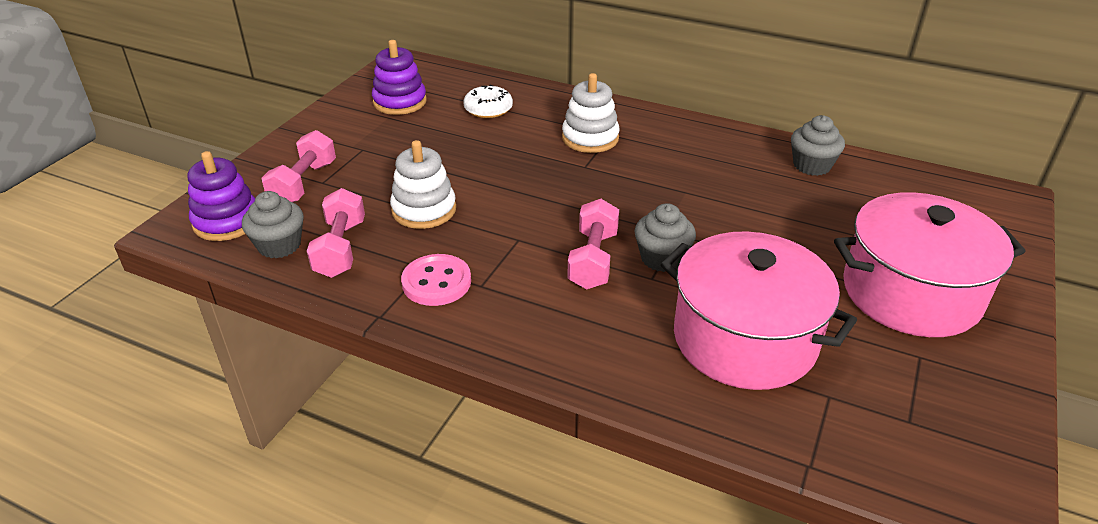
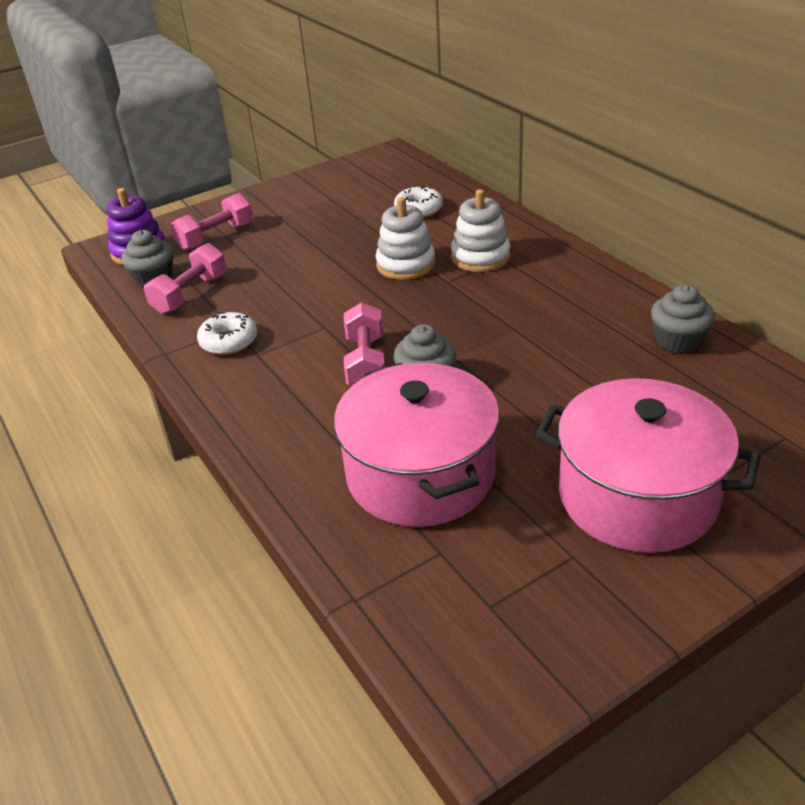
camera: 35 degrees right, 0 degrees up
purple stacking toy [372,40,427,115] -> none
white stacking toy [390,140,456,229] -> white stacking toy moved to [376,197,435,280]
pink button [401,254,471,306] -> white donut [197,312,257,355]
pink dumbbell [567,199,619,289] -> pink dumbbell turned 45 degrees counterclockwise [344,302,385,386]

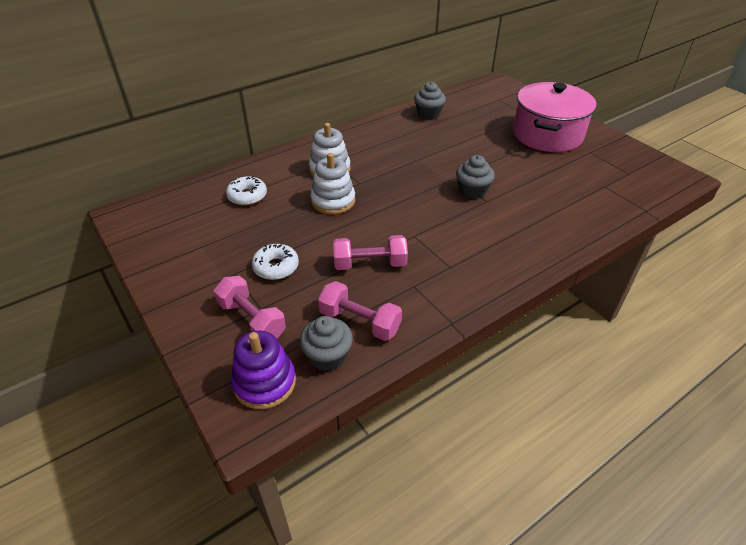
camera: 95 degrees left, 5 degrees up
white donut [197,312,257,355] -> white donut moved to [252,244,299,280]
pink pot [334,363,500,527] -> none
pink dumbbell [344,302,385,386] -> pink dumbbell moved to [333,235,408,270]

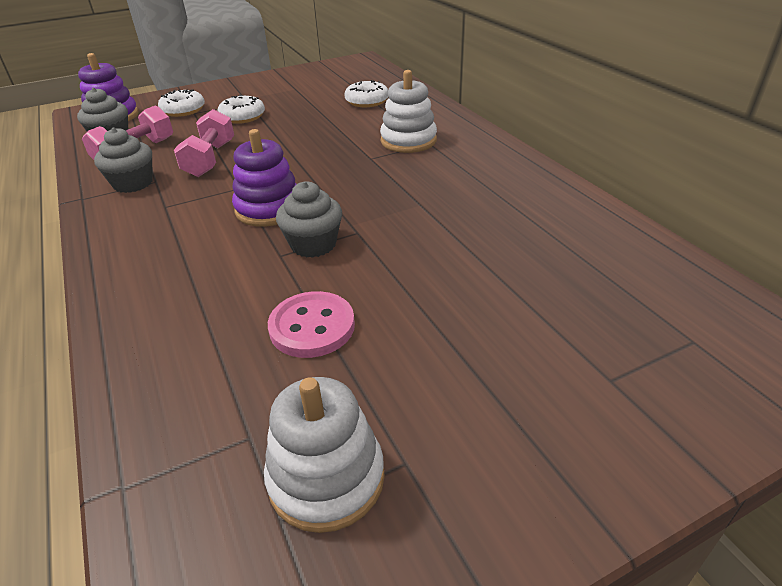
camera: 100 degrees right, 5 degrees down
pink dumbbell [214,276,286,339] -> white donut [158,89,205,117]
white stacking toy [310,153,355,214] -> white stacking toy moved to [264,377,385,533]
grey cupcake [414,82,446,120] -> grey cupcake moved to [94,128,153,193]
pink pot [513,82,596,152] -> none
none -> purple stacking toy [232,129,296,227]
none -> pink button [268,291,355,358]

